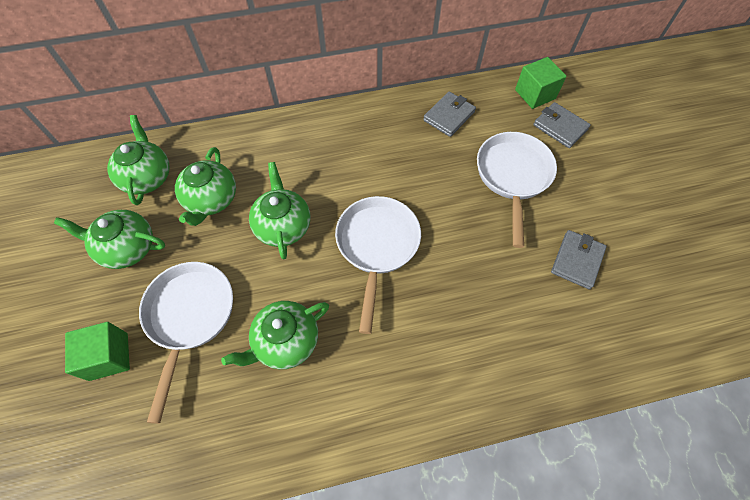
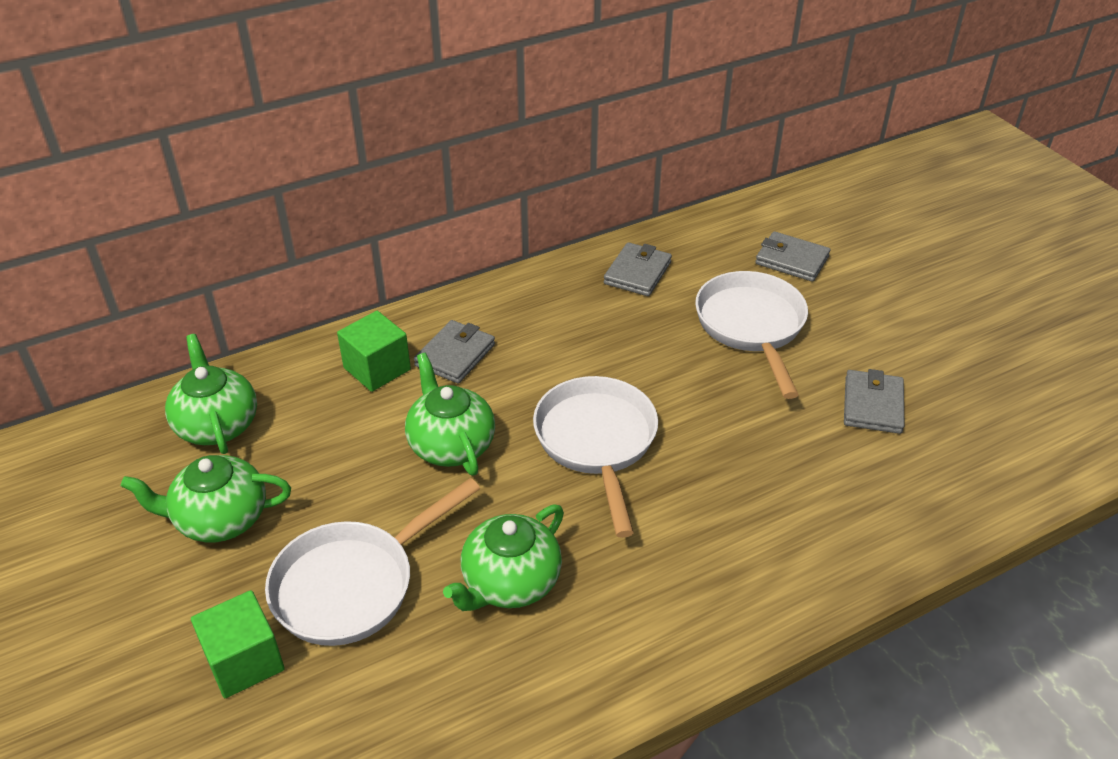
camera: 15 degrees left, 20 degrees down
white pan [139,262,233,424] -> white pan turned 120 degrees counterclockwise [265,478,480,646]
green teapot [175,147,236,226] -> none
green cube [515,57,567,109] -> green cube moved to [337,311,411,392]
none -> grey wallet [414,320,495,383]

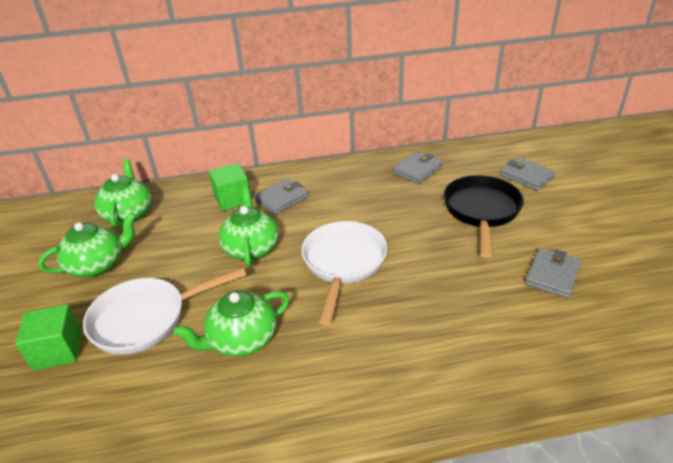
camera: 20 degrees right, 5 degrees down
green teapot [120,455,291,542] -> green teapot turned 135 degrees clockwise [38,212,136,277]
white pan [695,271,808,399] -> black pan [444,175,524,258]

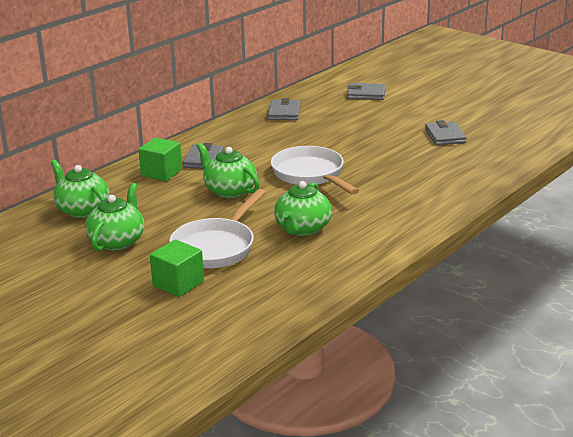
camera: 40 degrees left, 10 degrees down
black pan [444,175,524,258] -> none

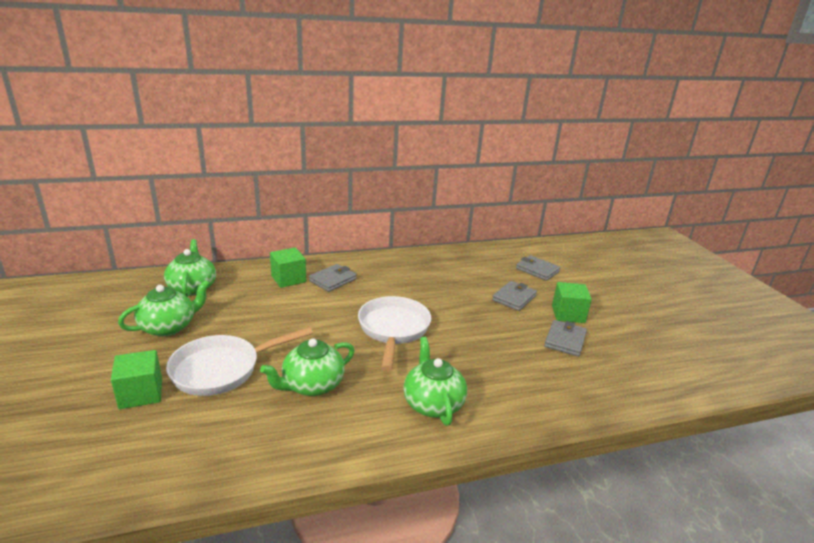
camera: 30 degrees right, 0 degrees up
green teapot [197,143,260,198] -> green teapot moved to [403,337,467,426]
grey wallet [268,98,301,120] -> grey wallet moved to [492,281,537,311]
none -> green cube [552,282,592,323]

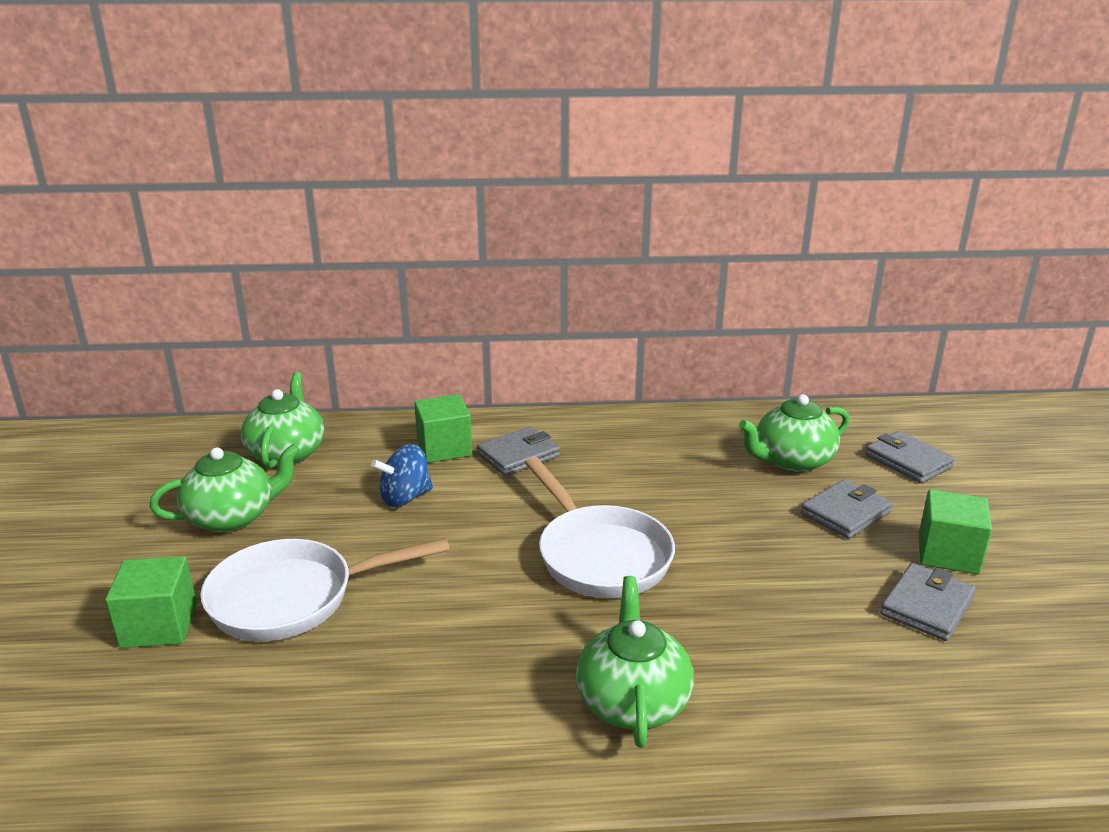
camera: 15 degrees right, 0 degrees up
green teapot [260,338,355,396] -> green teapot moved to [739,394,850,472]
white pan [358,296,431,371] -> white pan turned 135 degrees clockwise [524,457,675,598]
none -> blue spinning top [371,444,433,507]

